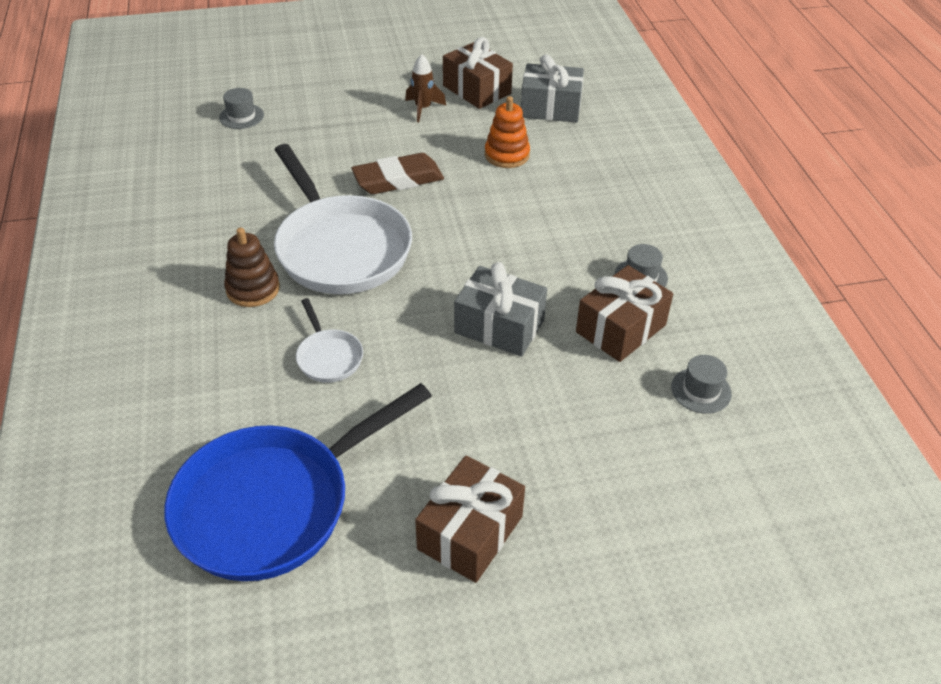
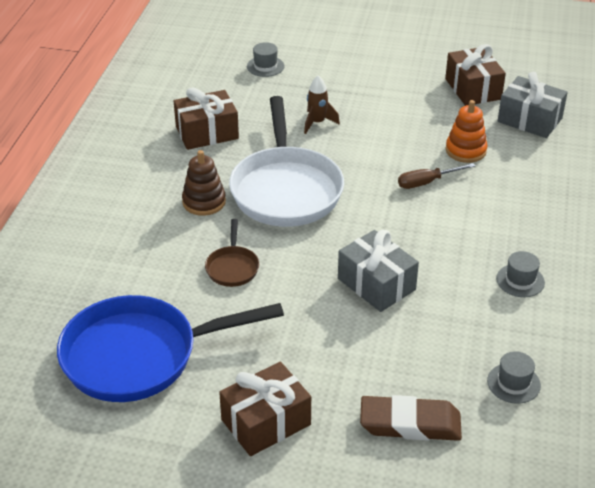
camera: 25 degrees right, 5 degrees down
white pan [296,298,363,383] -> brown pan [205,219,259,287]
brown eraser [351,153,444,194] -> brown eraser moved to [360,395,462,441]
brown rocket [405,54,446,122] -> brown rocket moved to [304,75,340,134]
brown gift [576,265,673,362] -> brown gift moved to [174,87,239,150]
none -> brown screwdriver [398,163,475,189]

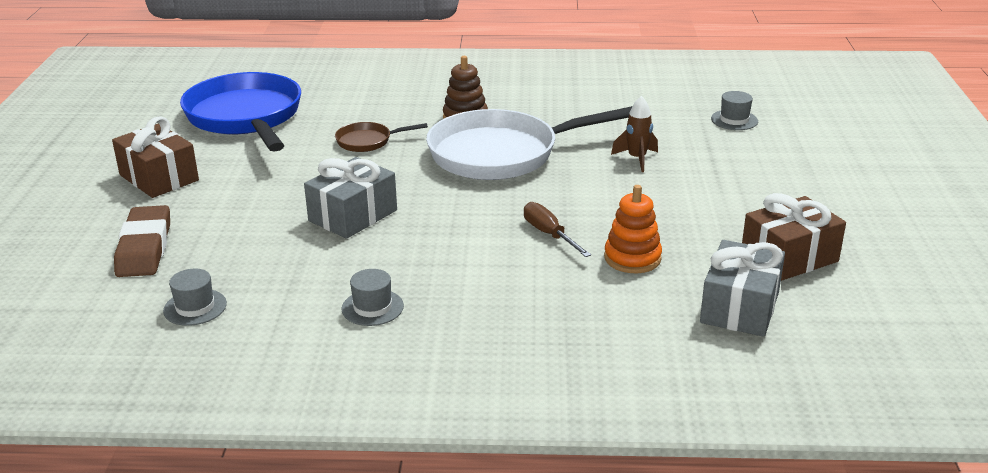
camera: 80 degrees right, 10 degrees down
brown gift [174,87,239,150] -> none

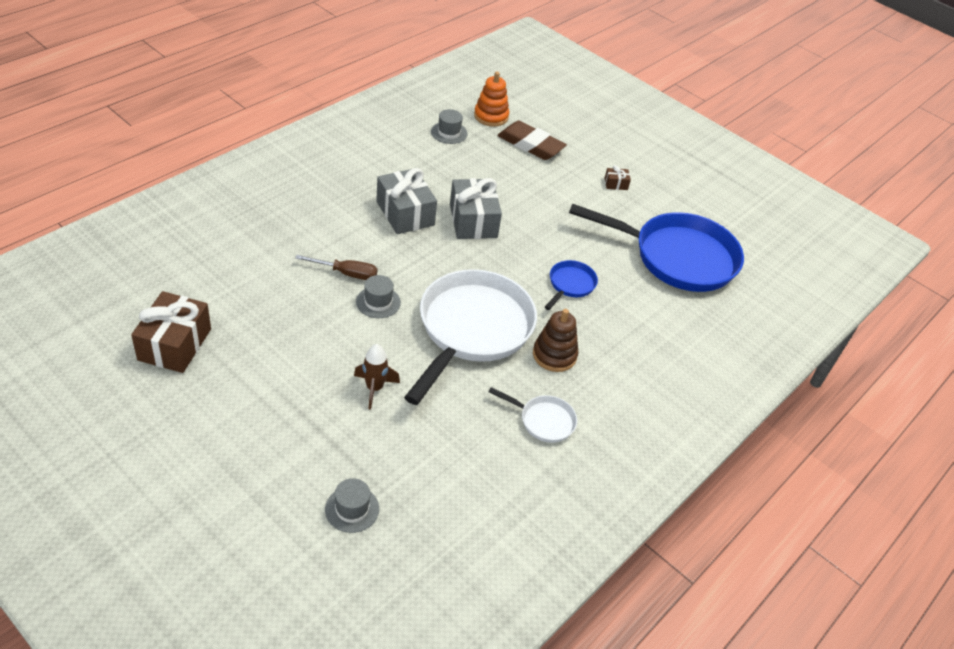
camera: 125 degrees right, 15 degrees up
brown gift [112,116,199,198] -> brown gift [605,165,631,190], size x0.44
brown pan [335,122,428,152] -> blue pan [545,260,598,310]
grey hat [342,269,404,326] -> grey hat moved to [356,275,401,318]
orange stacking toy [604,185,662,273] -> orange stacking toy moved to [474,71,509,127]
grey gift [700,240,785,337] -> grey gift moved to [376,168,437,234]
none -> white pan [489,387,577,443]

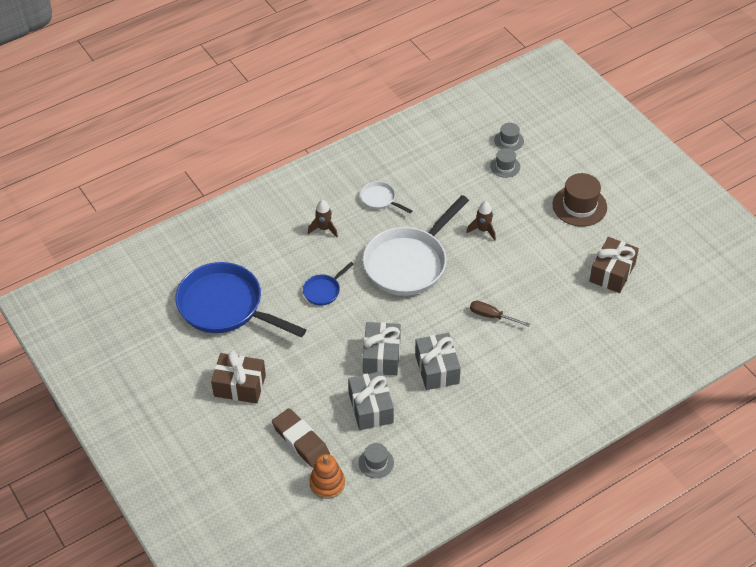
camera: 160 degrees left, 5 degrees up
grey hat [356,275,401,318] -> grey hat moved to [494,123,524,151]
brown stacking toy [533,309,578,372] -> none
brown gift [605,165,631,190] -> brown gift [211,351,266,404], size x2.28
none -> brown rocket [308,200,338,237]
none -> grey gift [348,371,394,430]
none -> brown hat [552,173,607,227]

